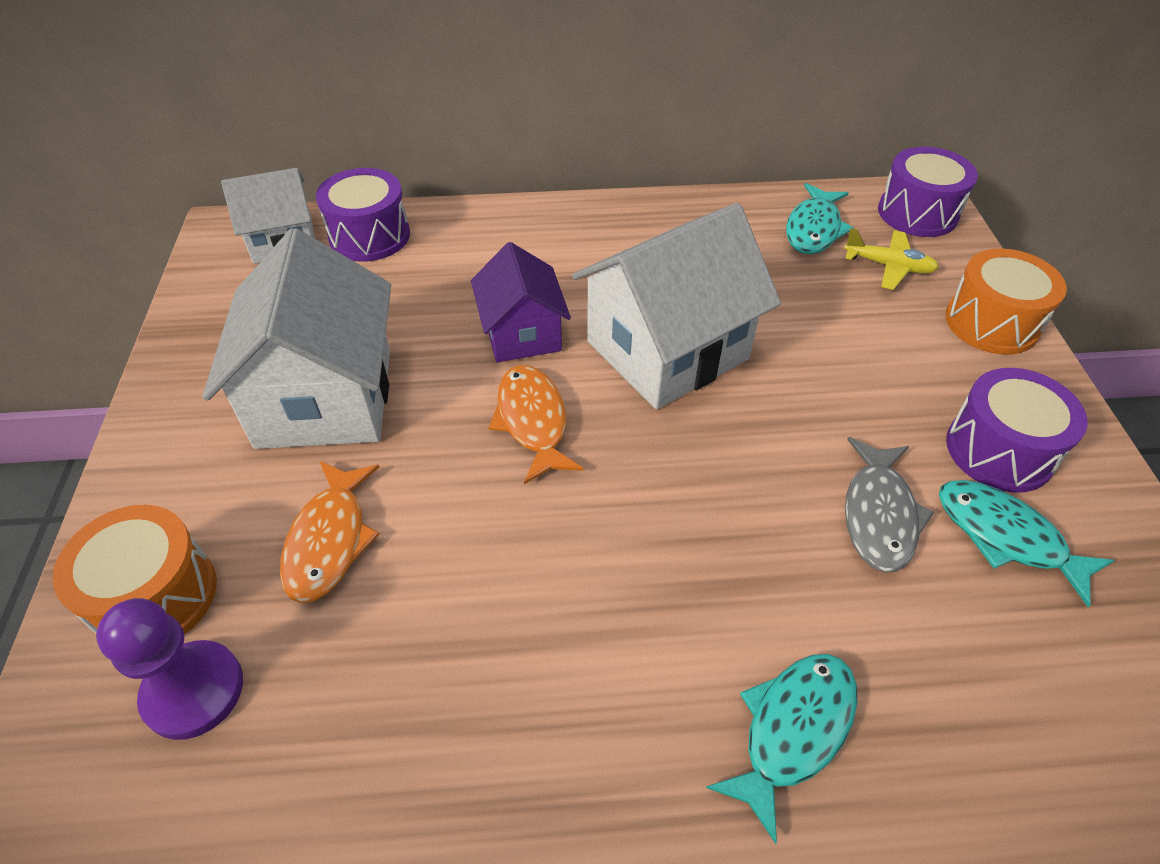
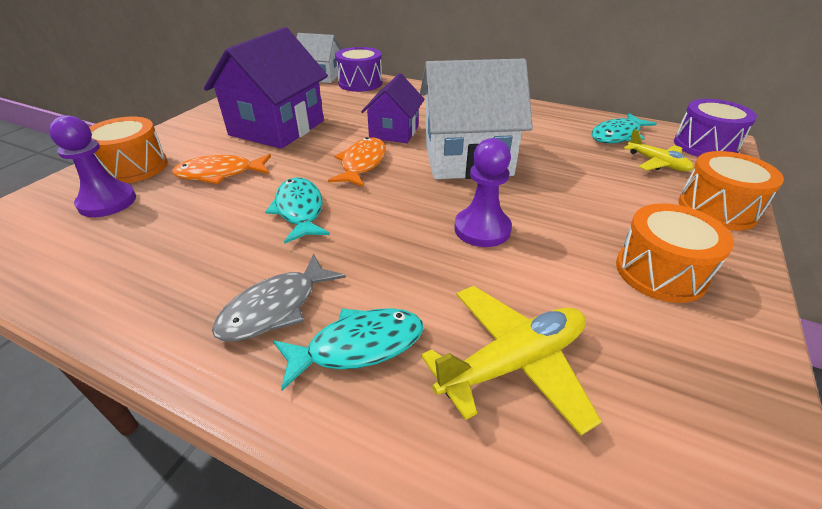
camera: 30 degrees right, 10 degrees down
white house [202,228,391,449] -> purple house [204,27,328,149]
orange fish [280,461,379,603] -> orange fish turned 45 degrees clockwise [172,154,271,184]
grey fish [845,437,934,573] -> grey fish moved to [212,254,346,341]
turquoise fish [939,480,1115,607] -> turquoise fish moved to [265,178,330,244]
purple drum [946,368,1088,493] -> orange drum [616,203,734,303]
none -> yellow plane [421,286,602,436]
none -> purple pawn [454,138,512,247]

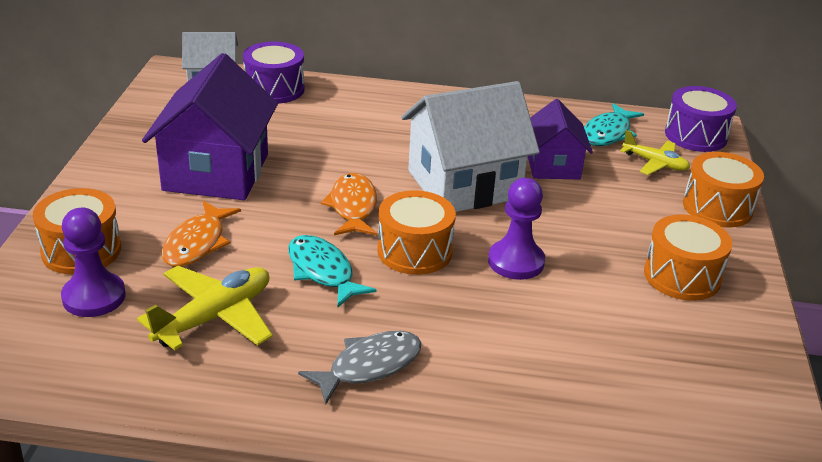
camera: 20 degrees left, 5 degrees down
orange fish [172,154,271,184] -> orange fish turned 45 degrees counterclockwise [162,201,241,267]
grey fish [212,254,346,341] -> grey fish turned 150 degrees counterclockwise [298,331,422,405]
turquoise fish [273,308,423,391] -> none
purple house [361,73,425,143] -> purple house moved to [528,99,593,179]
yellow plane [421,286,602,436] -> yellow plane moved to [137,266,273,350]
none -> orange drum [378,190,456,275]

